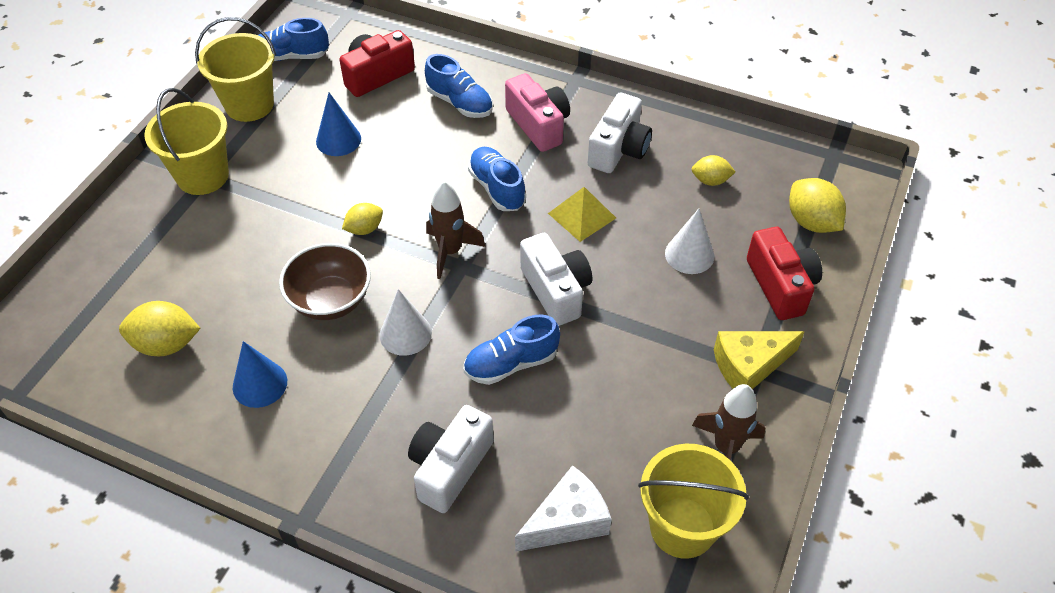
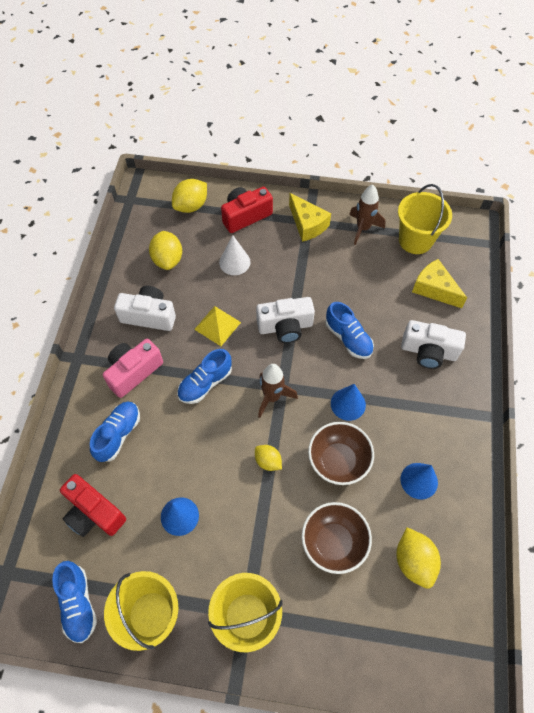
camera: 105 degrees left, 10 degrees up
white cone [379,289,432,356] -> blue cone [331,384,366,421]
white cheese [515,465,611,552] -> yellow cheese [412,259,467,308]
white camera [520,233,592,326] -> white camera turned 150 degrees counterclockwise [256,297,315,343]
yellow lemon [692,155,735,186] -> yellow lemon [149,231,182,270], size x1.61
none -> brown bowl [302,502,372,574]

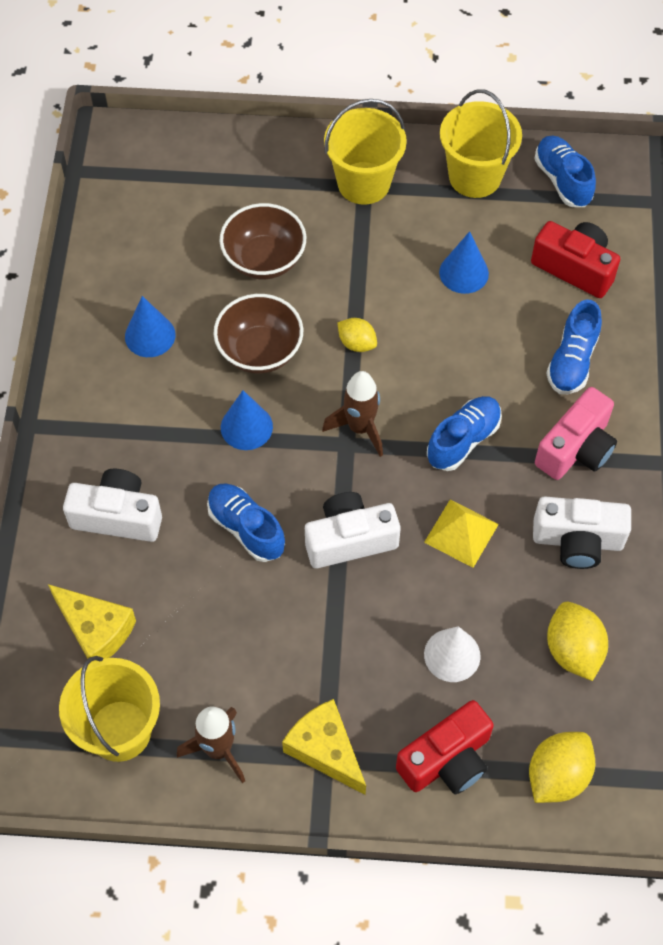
camera: 175 degrees right, 0 degrees up
yellow lemon [397,527,441,589] -> none

